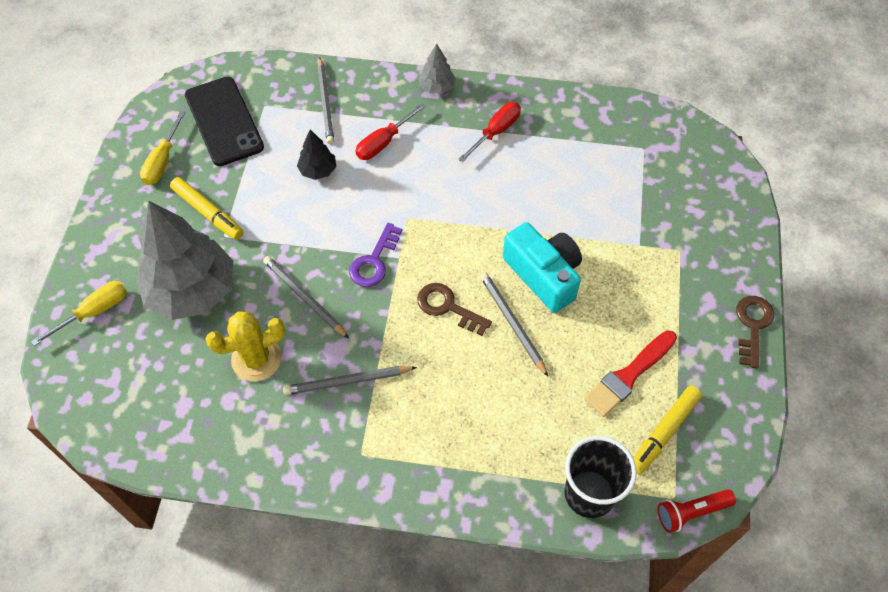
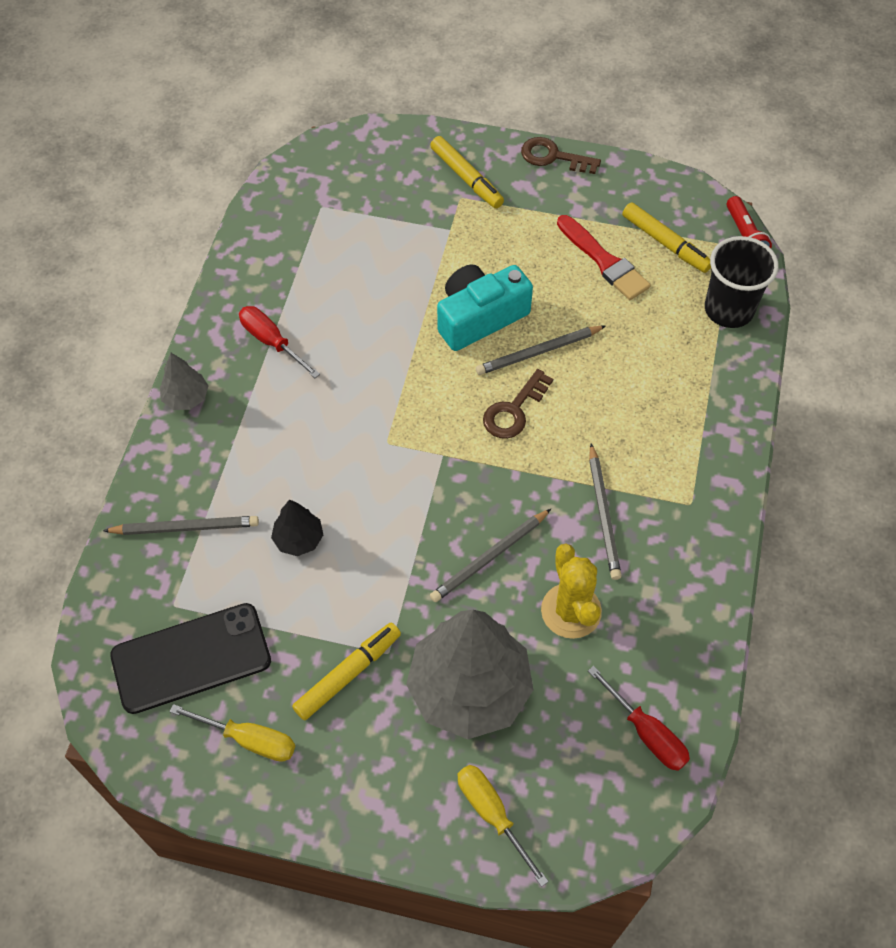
camera: 85 degrees left, 0 degrees up
purple key [349,223,402,287] -> none
red screwdriver [355,103,426,160] -> red screwdriver moved to [588,666,690,771]
none -> yellow marker [430,136,504,209]

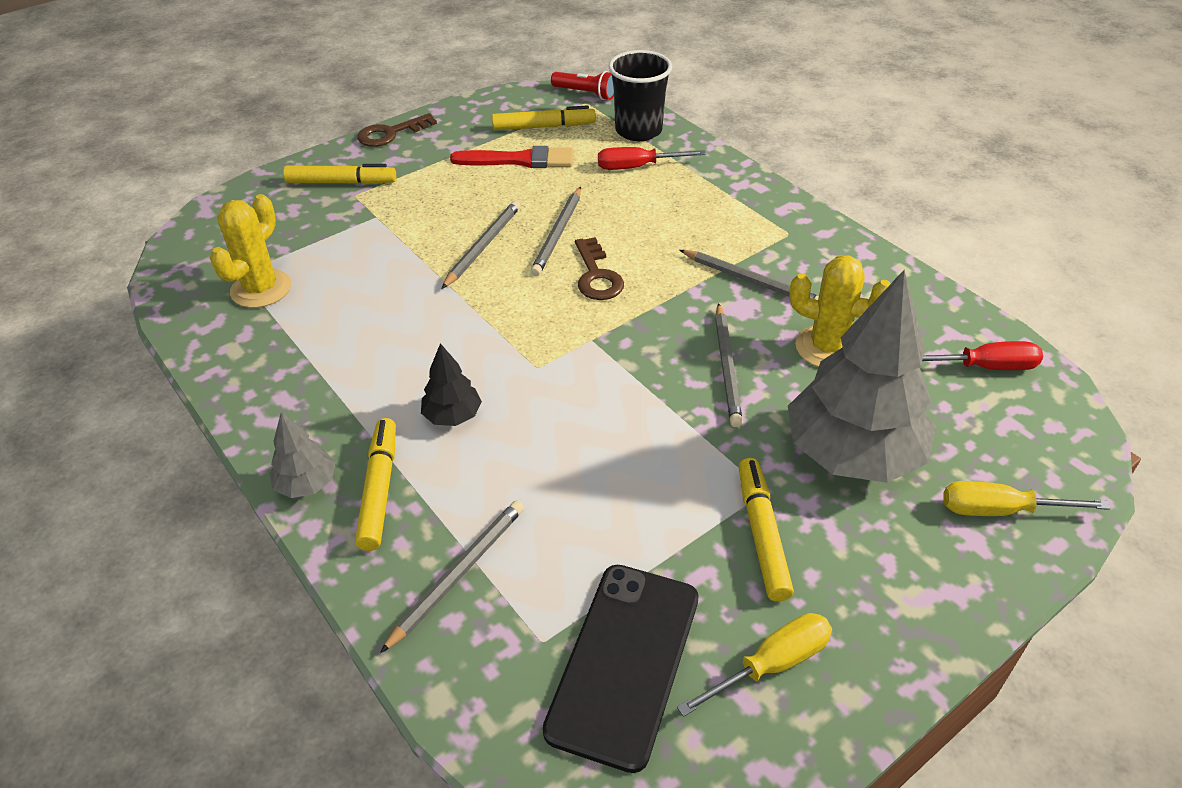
camera: 50 degrees left, 15 degrees down
red screwdriver [239,306,320,378] -> red screwdriver moved to [598,147,706,170]
black tree [271,499,323,556] -> black tree moved to [421,343,482,426]
turquoise camera [437,264,533,351] -> grey pencil [442,201,521,289]
none -> yellow cactus [210,194,291,308]
none -> yellow marker [355,418,396,551]

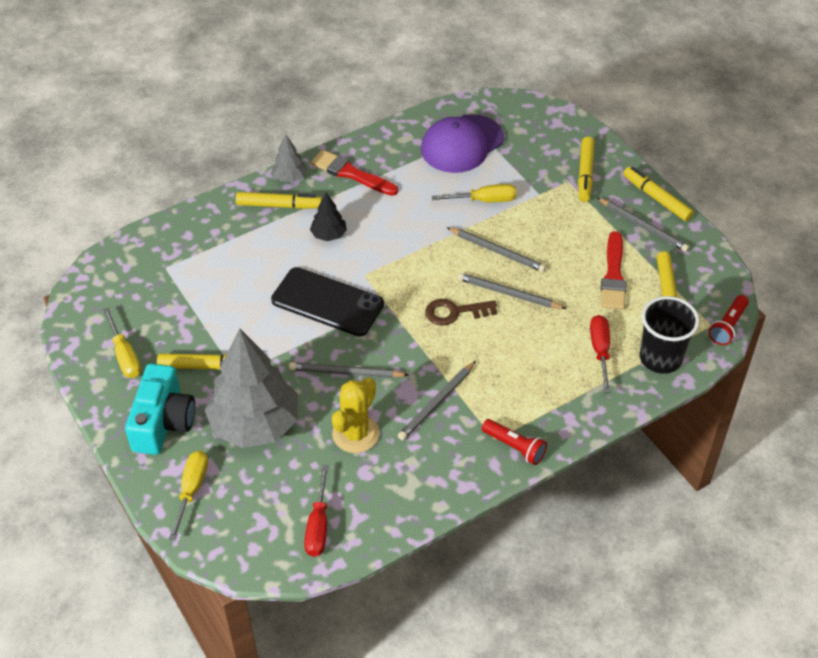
camera: 95 degrees right, 5 degrees up
yellow cactus [210,194,291,308] -> purple cap [421,114,504,173]
brown key [357,113,437,147] -> yellow marker [623,167,694,221]
grey pencil [380,500,524,653] -> grey pencil moved to [597,198,689,252]
black phone [542,565,699,773] -> black phone moved to [271,267,384,336]
none -> turquoise camera [125,363,195,455]
none -> red brush [311,150,398,196]
none -> yellow screwdriver [432,184,516,202]
none -> red flashlight [482,419,547,465]

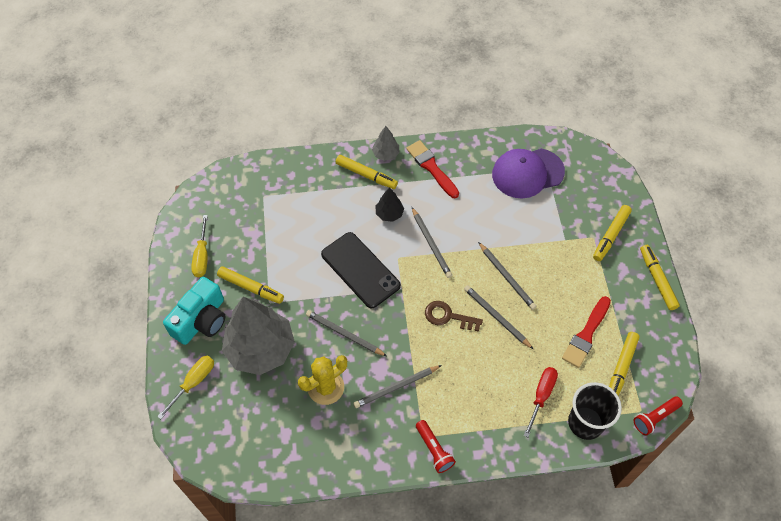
camera: 25 degrees right, 10 degrees up
red screwdriver [304,465,329,557] -> none
yellow screwdriver [432,184,516,202] -> none
grey pencil [597,198,689,252] -> grey pencil moved to [412,207,452,278]

